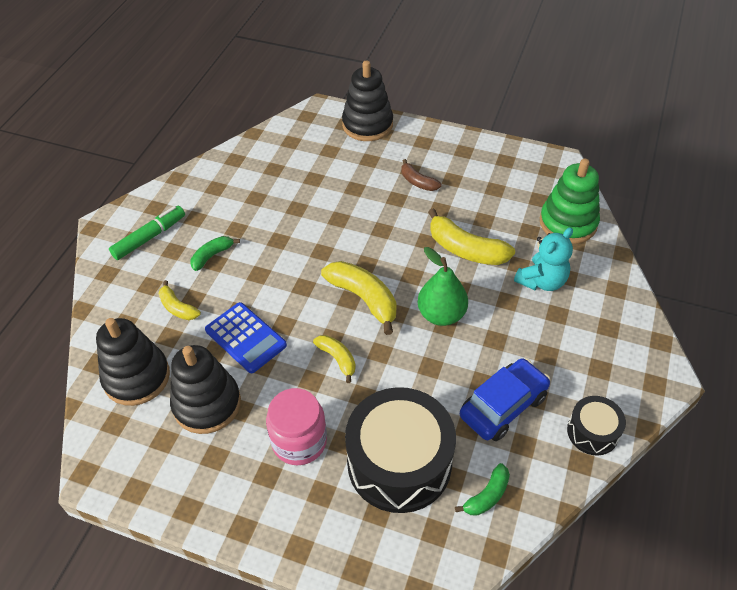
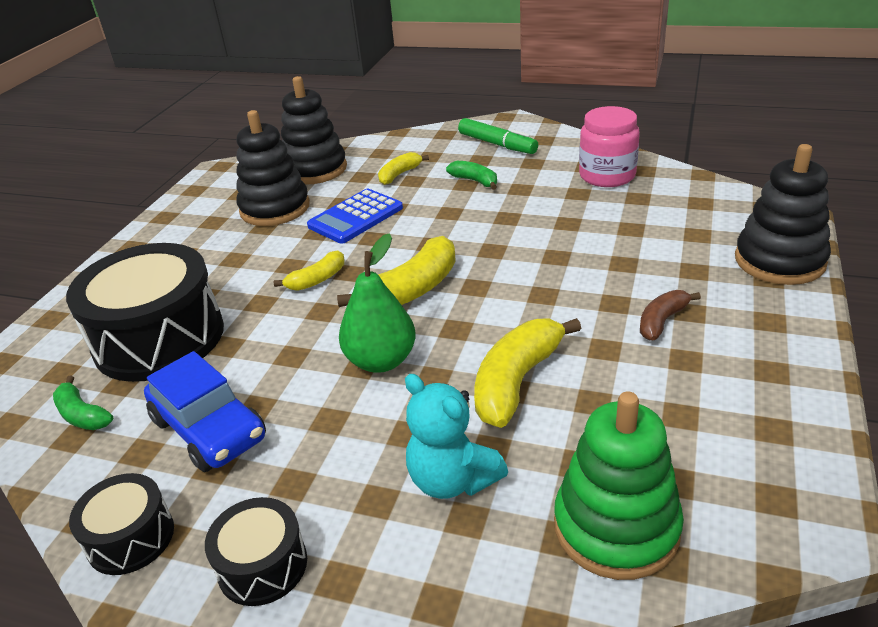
camera: 90 degrees right, 15 degrees down
pink jar [266,388,327,465] -> pink jar moved to [579,106,640,187]
none -> black drum [205,497,307,606]

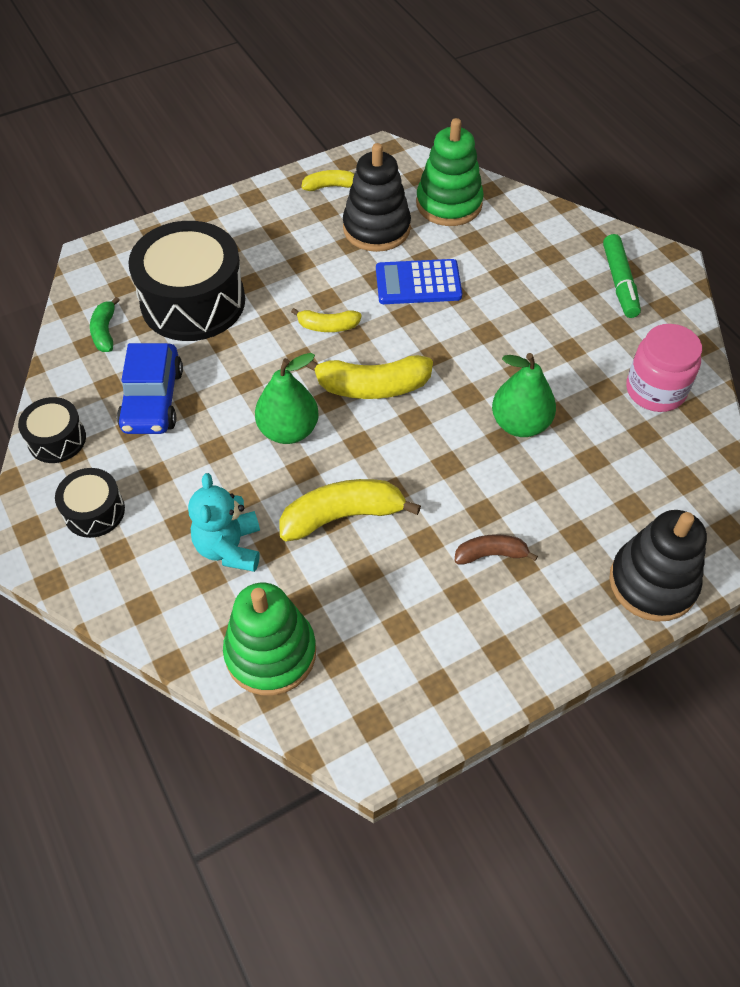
camera: 40 degrees right, 20 degrees up
black stacking toy [281,76,347,185] -> green stacking toy [416,118,484,226]
yellow banana [378,152,429,185] -> yellow banana moved to [302,170,354,191]
green banana [446,161,497,190] -> none
none -> green pear [492,353,556,437]

